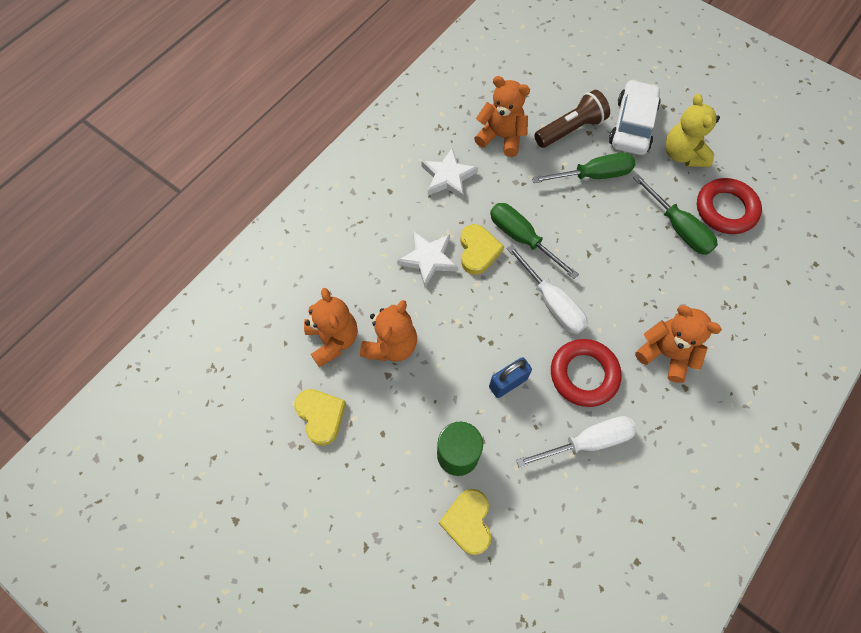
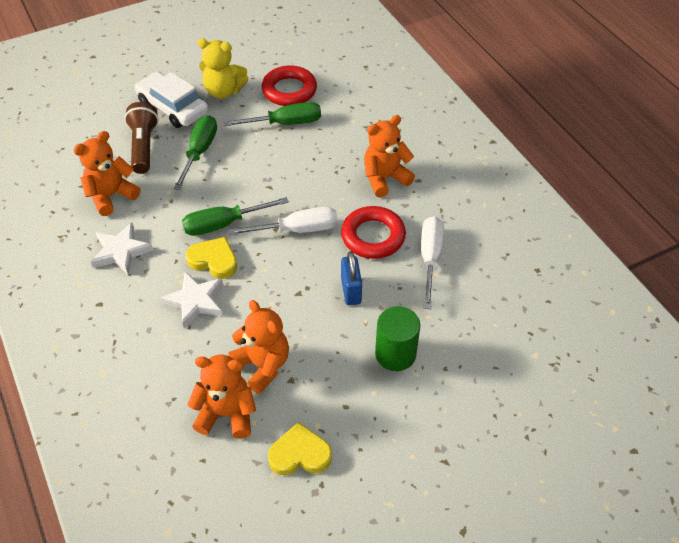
camera: 65 degrees left, 15 degrees down
yellow heart [439,489,491,555] -> none

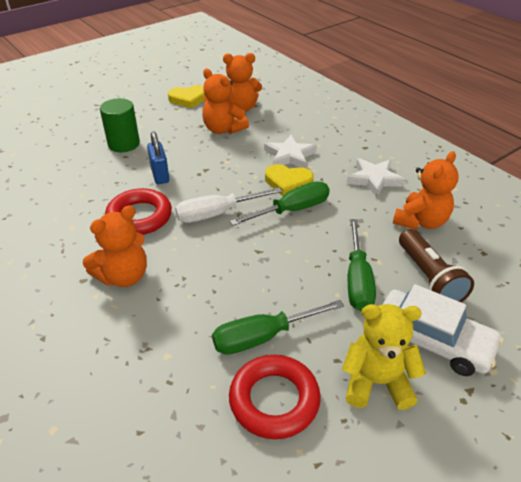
camera: 170 degrees right, 10 degrees down
white screwdriver [421,216,444,309] -> none

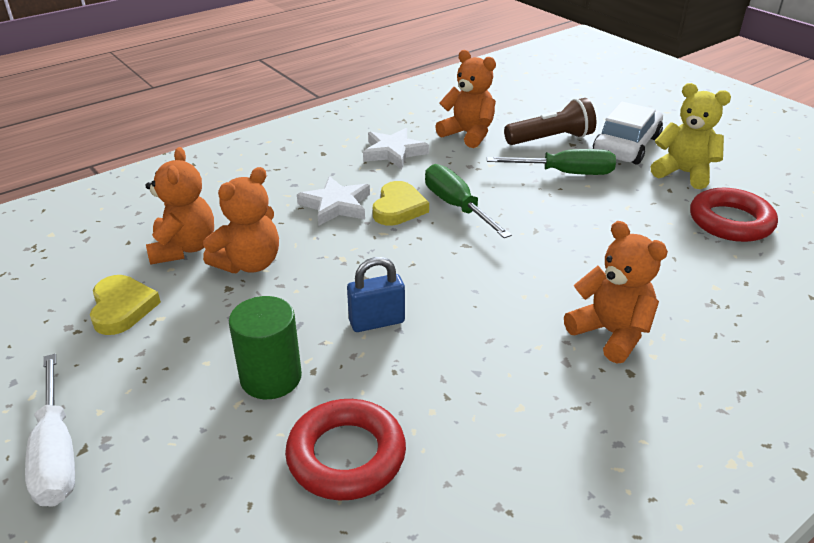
camera: 90 degrees left, 5 degrees down
red ring [105,188,172,235] -> red ring moved to [285,399,406,501]
white screwdriver [175,187,282,223] -> white screwdriver moved to [25,354,75,506]
green screwdriver [212,300,344,355] -> none
yellow teddy bear [342,304,426,410] -> yellow teddy bear turned 120 degrees clockwise [650,83,731,189]

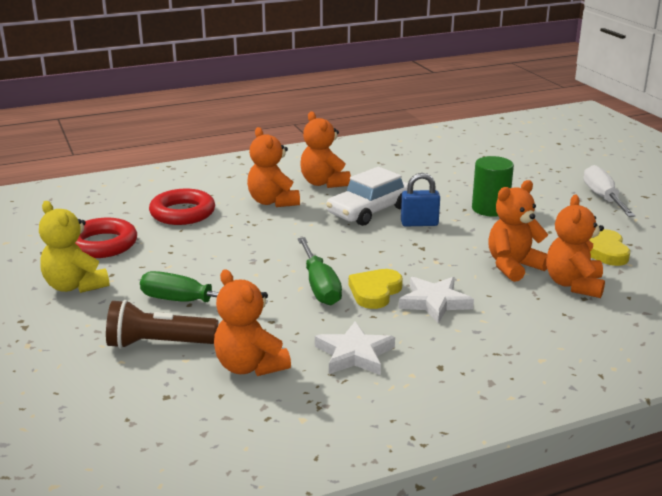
camera: 165 degrees left, 10 degrees down
red ring [285,399,406,501] -> red ring moved to [149,189,215,225]
white car [593,101,663,165] -> white car moved to [326,167,408,226]
none -> orange teddy bear [300,111,351,188]

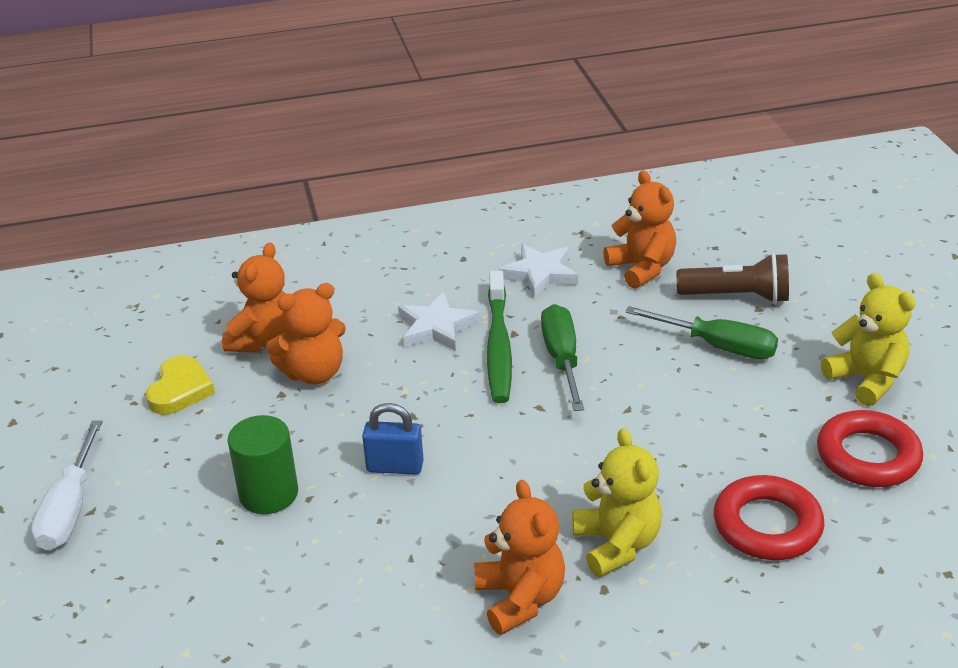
camera: 170 degrees left, 10 degrees up
orange teddy bear [247,127,300,207] -> yellow teddy bear [572,428,662,577]
white car [326,167,408,226] -> none
yellow heart [349,269,403,309] -> green toothbrush [487,270,512,403]

